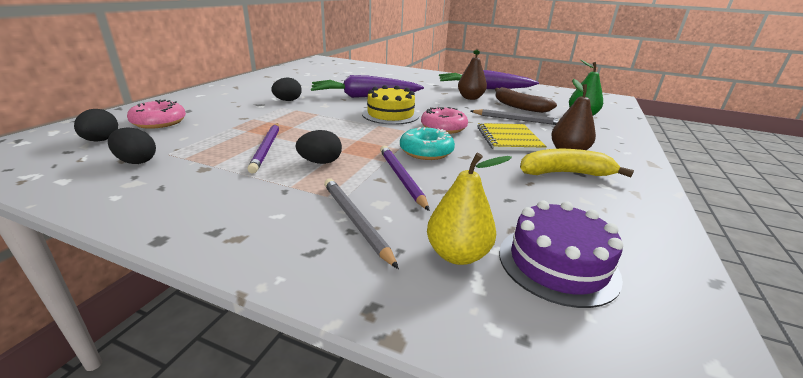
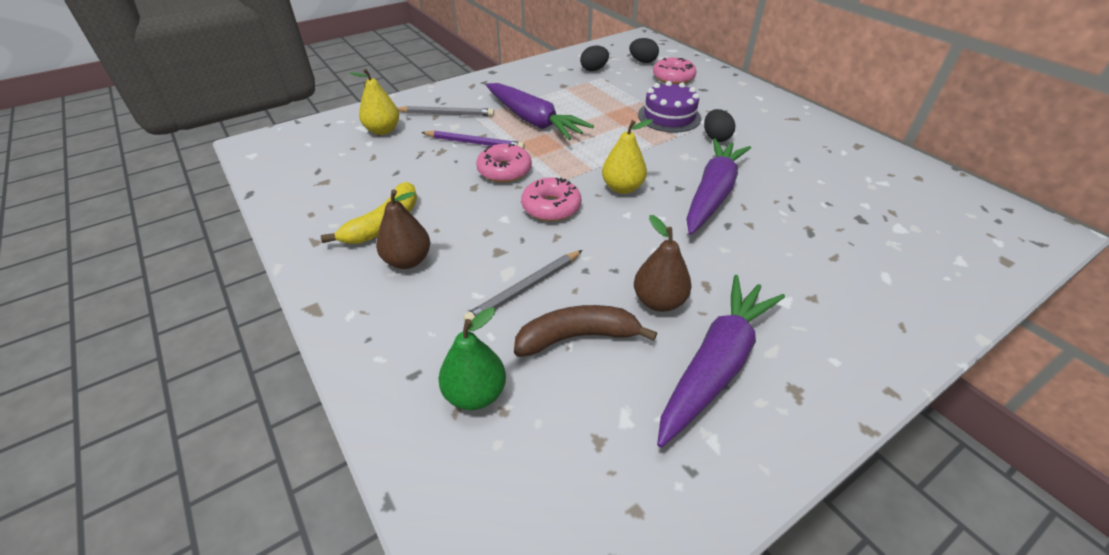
camera: 125 degrees right, 15 degrees up
purple pencil [247,123,279,174] -> none
black egg [296,130,342,164] -> purple carrot [486,83,594,140]
yellow cake [362,85,419,125] -> yellow pear [602,119,653,194]
turquoise donut [400,127,455,160] -> pink donut [476,144,532,183]
yellow notebook [477,123,547,151] -> none
purple cake [499,201,623,308] -> purple cake moved to [638,81,701,133]

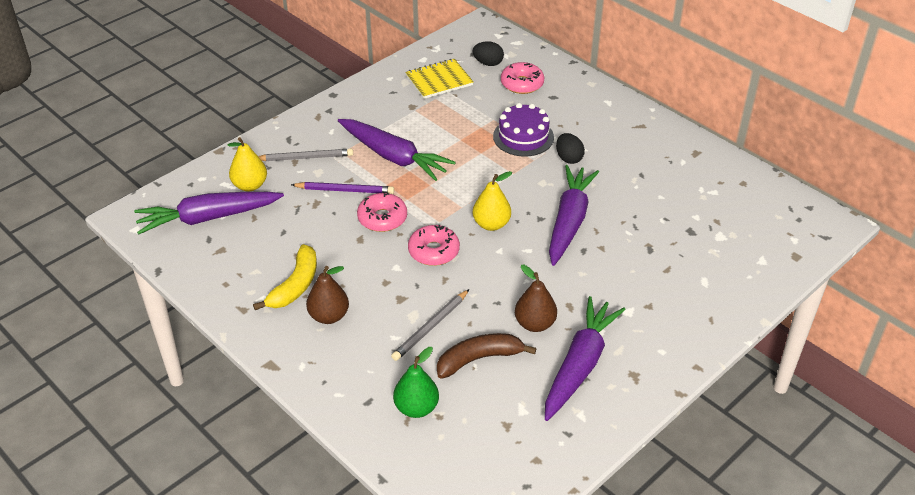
camera: 10 degrees left, 0 degrees up
black egg [580,45,609,71] -> yellow notebook [405,59,473,99]
none -> purple carrot [134,192,284,234]

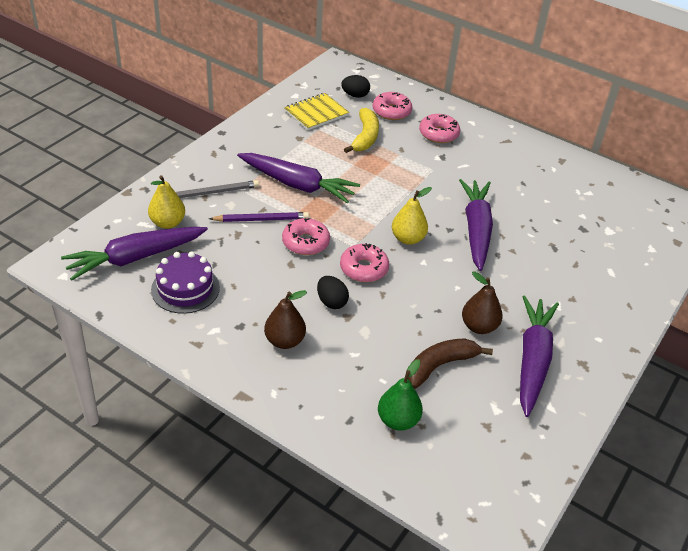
camera: 15 degrees left, 0 degrees up
yellow banana [253,244,317,310] -> yellow banana moved to [344,108,379,153]
grey pencil [391,289,469,361] -> none
purple cake [493,103,554,156] -> purple cake moved to [151,251,220,314]
black egg [556,133,585,164] -> black egg moved to [317,276,349,309]
none -> pink donut [419,114,460,143]

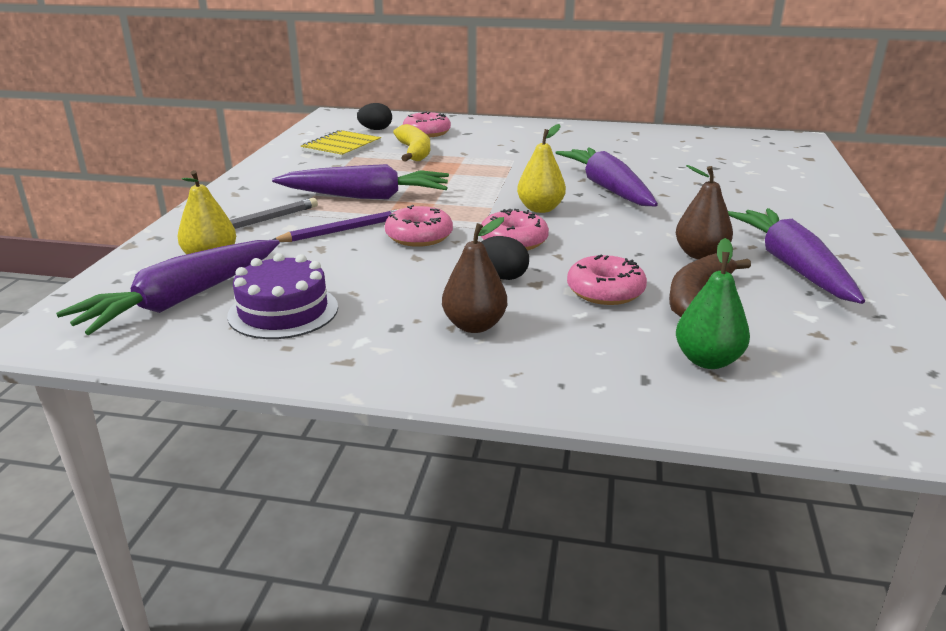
camera: 20 degrees left, 15 degrees down
pink donut [419,114,460,143] -> pink donut moved to [567,255,647,305]

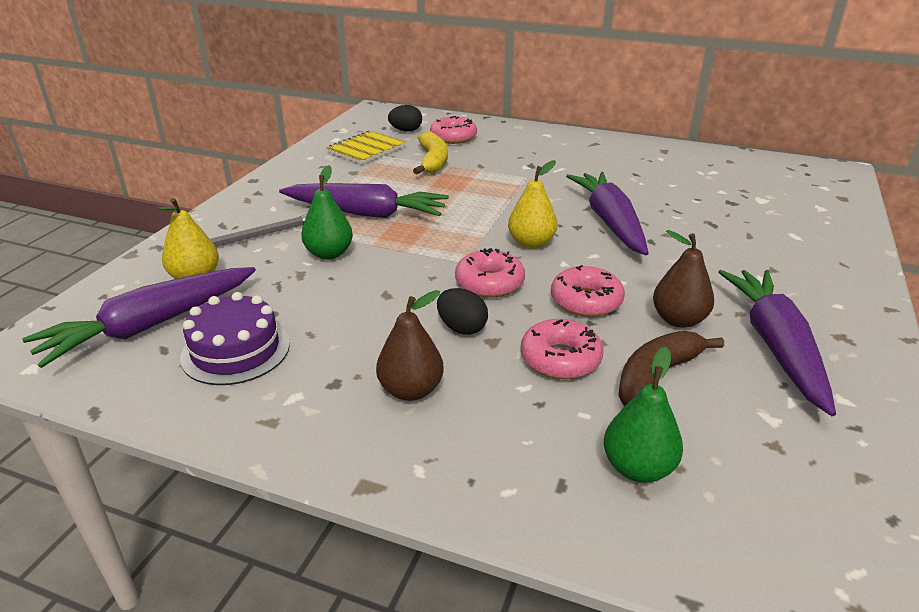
camera: 10 degrees right, 5 degrees up
purple pencil [272,209,399,242] -> green pear [301,165,353,260]
pink donut [385,205,453,247] -> pink donut moved to [551,265,625,317]

